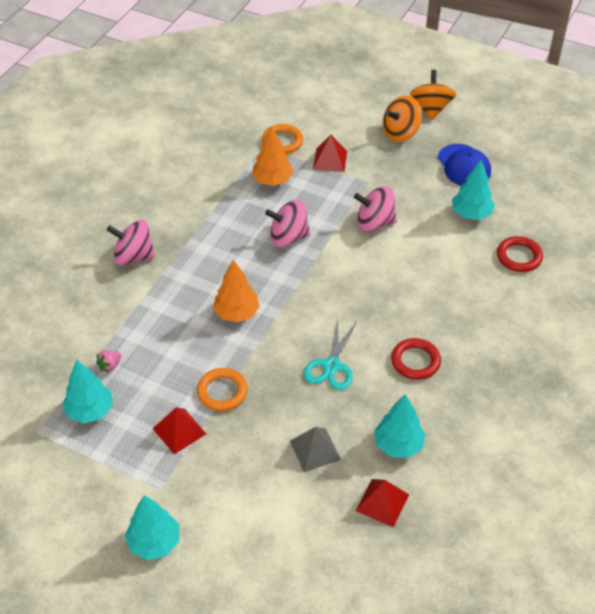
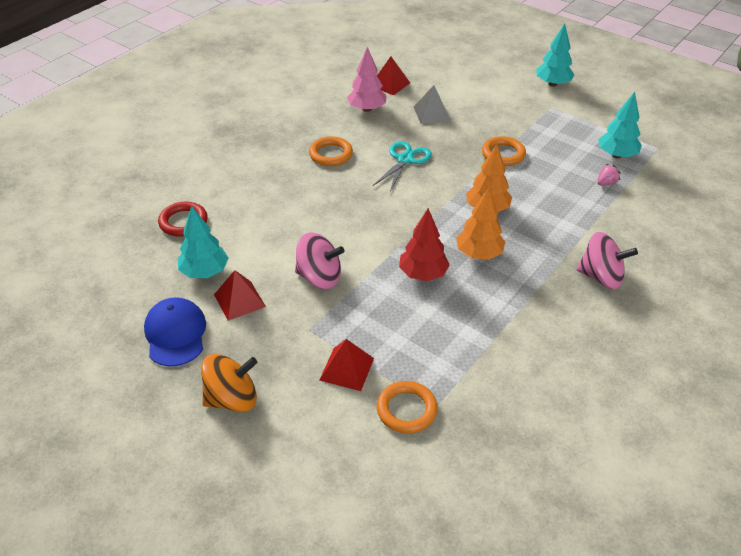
camera: 170 degrees left, 5 degrees down
red pyramid [153,407,206,454] -> red pyramid moved to [214,270,266,321]
orange tree [252,126,293,186] -> orange tree moved to [456,188,505,260]
pink spinning top [265,200,310,247] -> red tree [399,208,450,281]
turquoise tree [374,394,426,458] -> pink tree [347,47,387,112]
red ring [391,338,441,380] -> orange ring [309,136,353,166]
orange spinning top [410,70,456,120] -> none

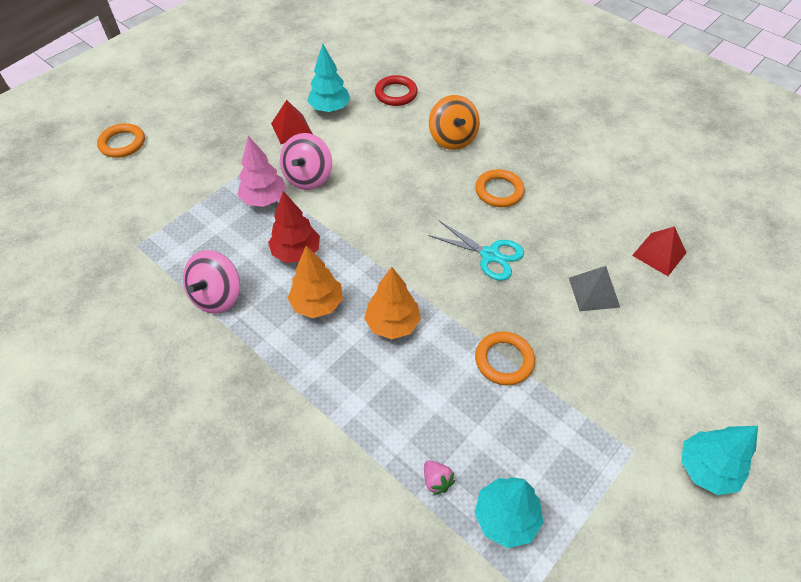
camera: 95 degrees right, 10 degrees up
blue cap [144,297,206,366] -> none
orange spinning top [201,354,257,412] -> orange spinning top moved to [429,95,480,150]
red pyramid [319,339,374,391] -> none
pink tree [347,47,387,112] -> pink tree moved to [238,136,287,207]
orange ring [377,381,438,433] -> orange ring moved to [97,123,145,158]
pink spinning top [577,232,638,289] -> pink spinning top moved to [183,250,240,314]

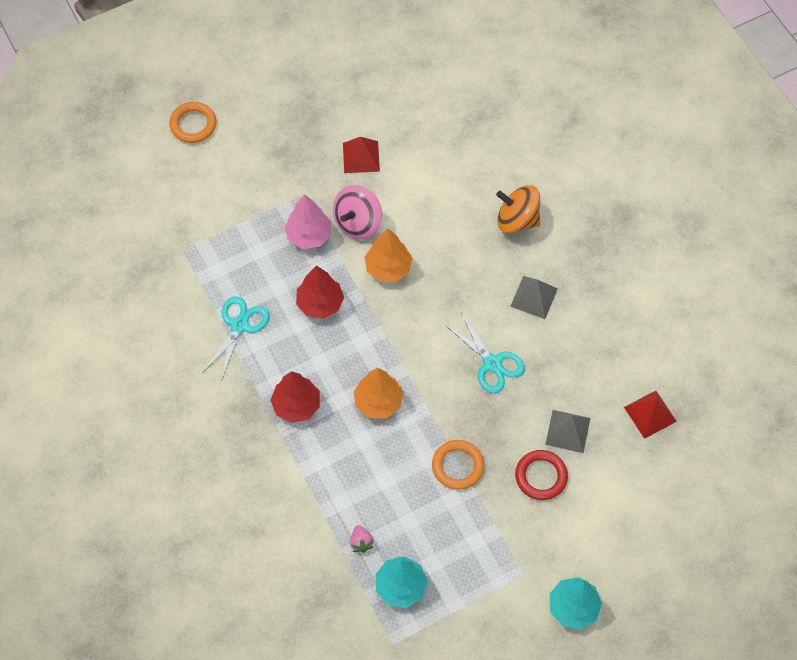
camera: 20 degrees right, 10 degrees up
pink spinning top [183,250,240,314] -> turquoise scissors [202,296,270,379]
orange tree [288,246,343,318] -> orange tree moved to [365,229,412,282]
turquoise tree [307,44,350,112] -> none
red ring [375,75,418,106] -> red ring moved to [515,450,568,500]
orange spinning top [429,95,480,150] -> orange spinning top turned 105 degrees clockwise [496,185,540,233]
orange ring [475,169,525,207] -> grey pyramid [510,276,558,319]
none -> red tree [270,371,320,423]

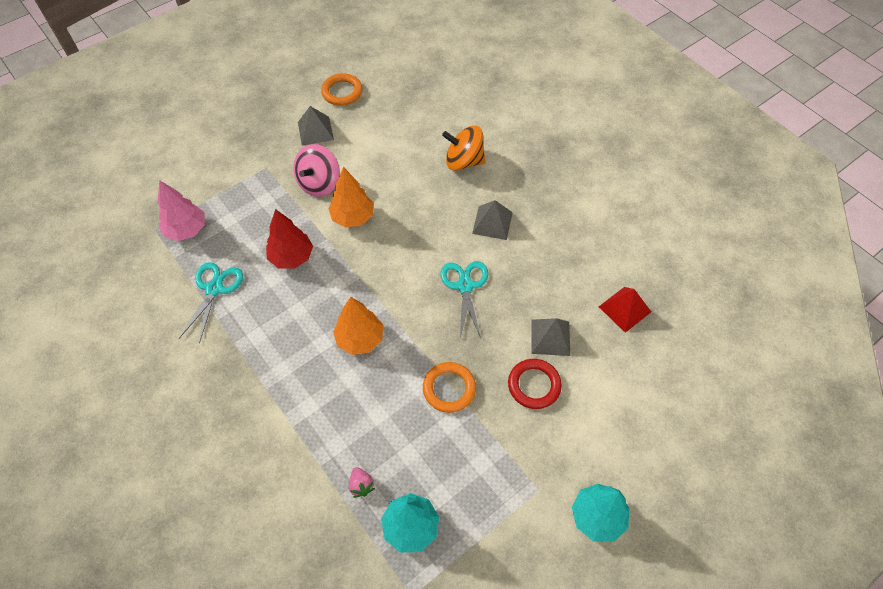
camera: 10 degrees left, 5 degrees down
orange ring [169,102,216,143] -> orange ring moved to [321,73,363,106]
red tree [270,371,320,423] -> none
pink tree [284,194,331,249] -> pink tree moved to [158,180,205,241]
red pyramid [343,137,380,173] -> grey pyramid [298,106,334,145]
turquoise scissors [445,313,525,393] -> turquoise scissors turned 135 degrees counterclockwise [440,261,488,338]

